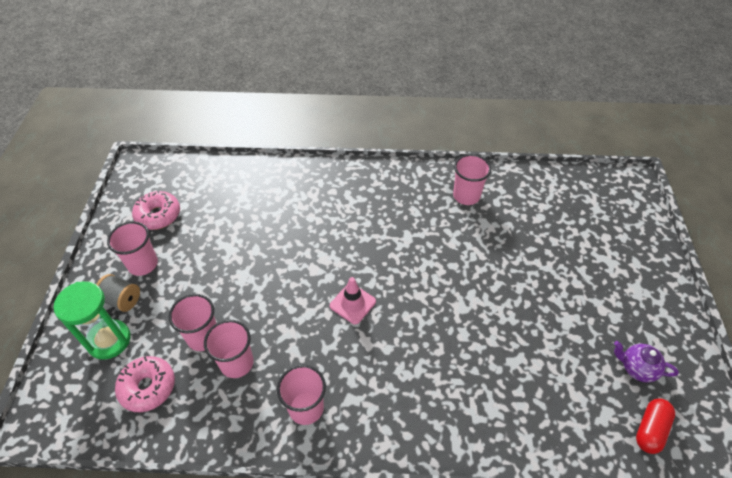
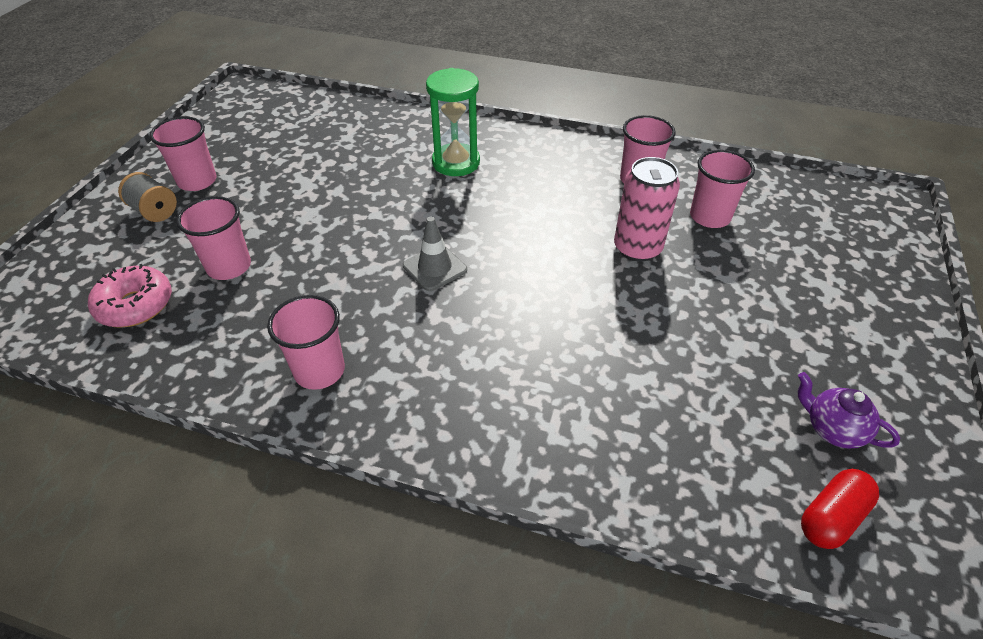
camera: 15 degrees right, 5 degrees down
green hourglass [53,281,131,360] -> green hourglass moved to [426,68,480,176]
pink donut [132,190,180,230] -> none
pink cup [204,320,254,378] -> pink cup moved to [690,150,755,228]
pink traffic cone [330,277,376,324] -> grey traffic cone [403,216,467,291]
none -> pink can [614,157,680,262]

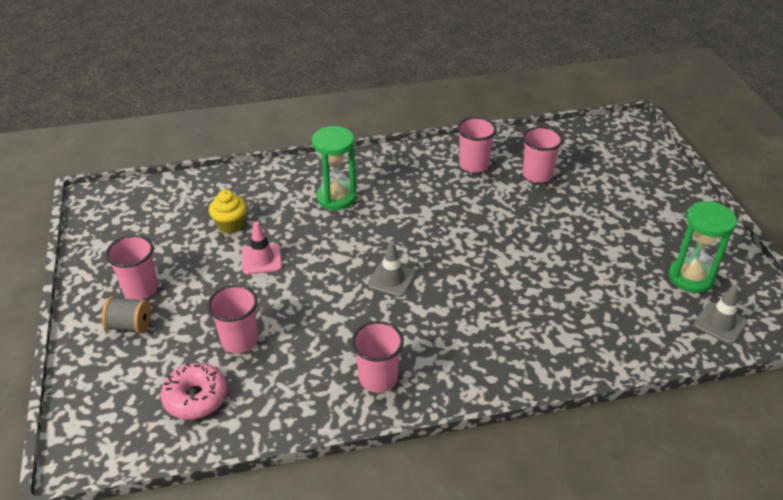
camera: 30 degrees left, 5 degrees down
pink can [614,157,680,262] -> none
purple teapot [798,372,900,449] -> green hourglass [669,201,737,293]
red capsule [801,469,879,549] -> grey traffic cone [694,285,747,344]
none -> yellow cupcake [209,190,247,234]
none -> pink traffic cone [242,221,282,275]

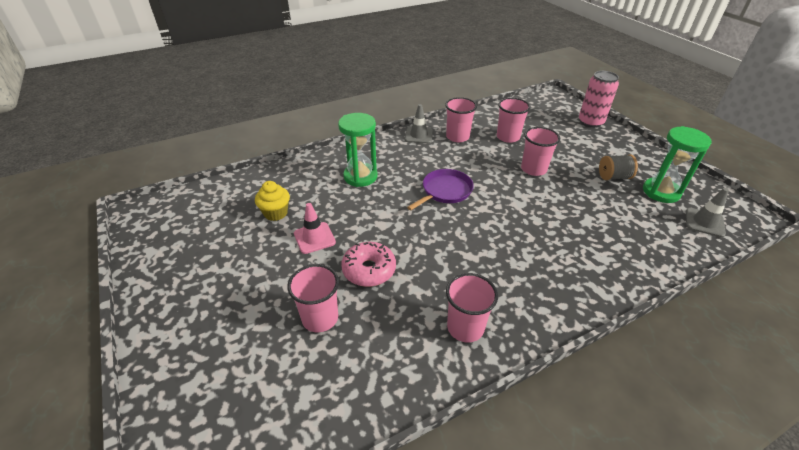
camera: 15 degrees left, 0 degrees up
grey spool [102,296,151,334] -> grey spool moved to [599,154,638,180]
pink cup [106,235,158,300] -> pink cup moved to [521,127,560,176]
pink donut [161,363,227,419] -> pink donut moved to [341,242,396,287]
grey traffic cone [368,241,416,297] -> grey traffic cone moved to [405,104,433,144]
none -> purple pan [407,169,474,210]
none -> pink can [579,71,619,128]

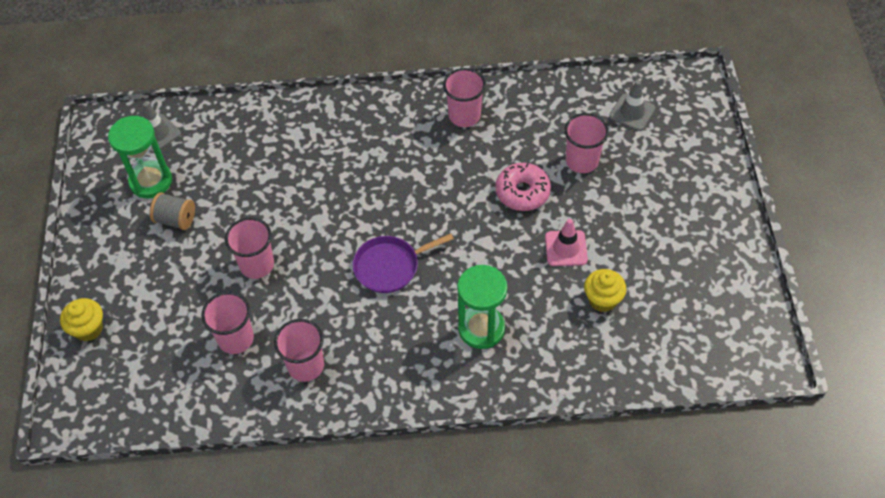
camera: 155 degrees left, 15 degrees up
grey traffic cone [405,104,433,144] -> grey traffic cone moved to [609,80,655,131]
pink can [579,71,619,128] -> yellow cupcake [60,298,103,341]

